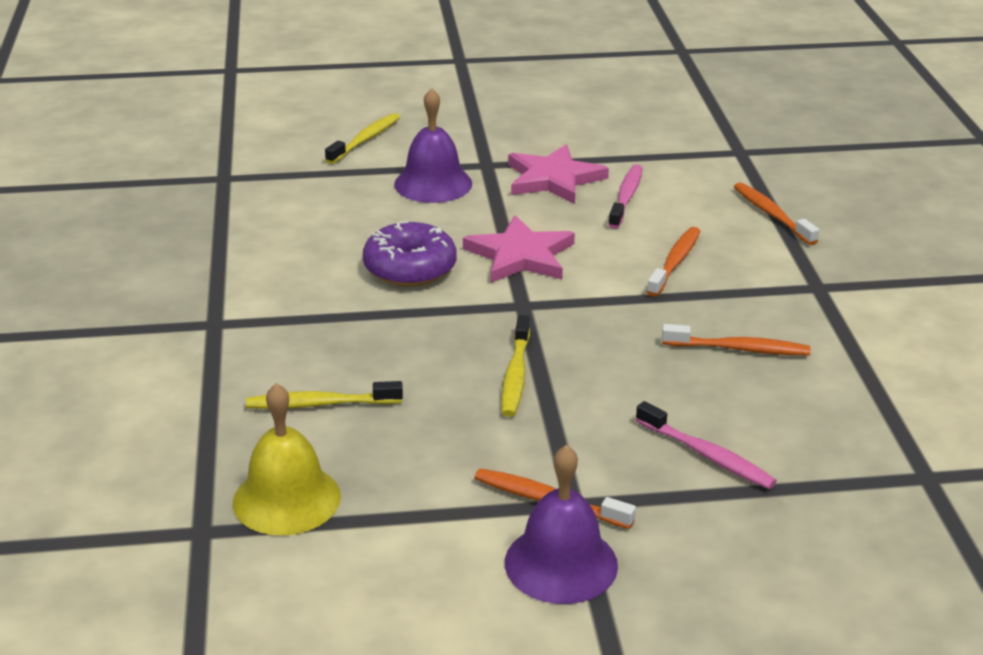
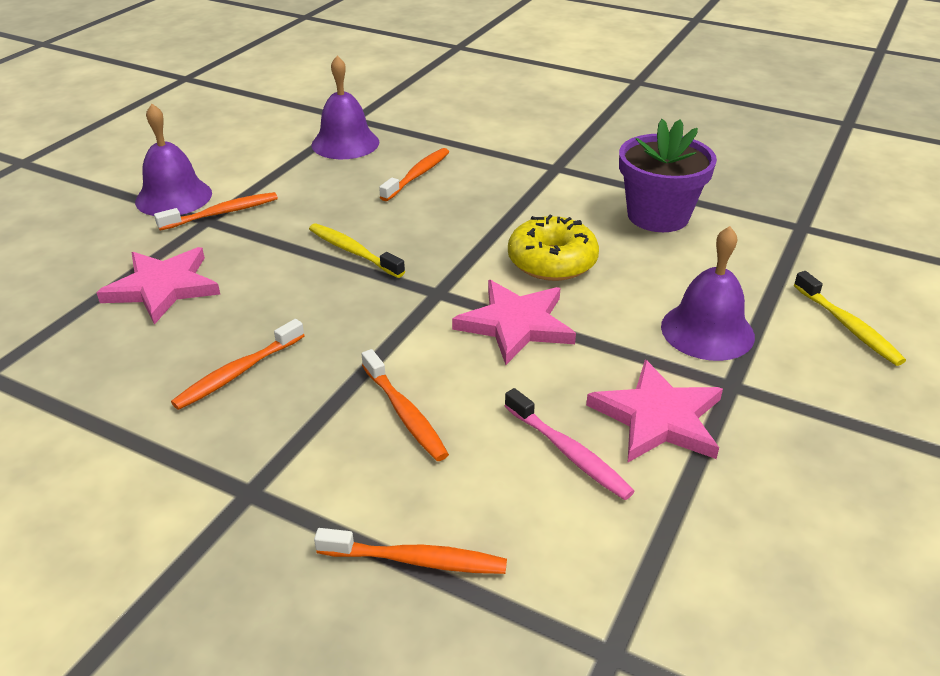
camera: 125 degrees right, 5 degrees up
yellow bell [233,383,341,536] -> purple bell [311,56,379,159]
yellow toothbrush [246,381,403,409] -> orange toothbrush [379,148,449,201]
purple donut [363,221,457,287] -> yellow donut [508,215,599,281]
pink toothbrush [636,401,777,489] -> pink star [96,247,220,325]
none -> purple flower pot [619,119,717,232]

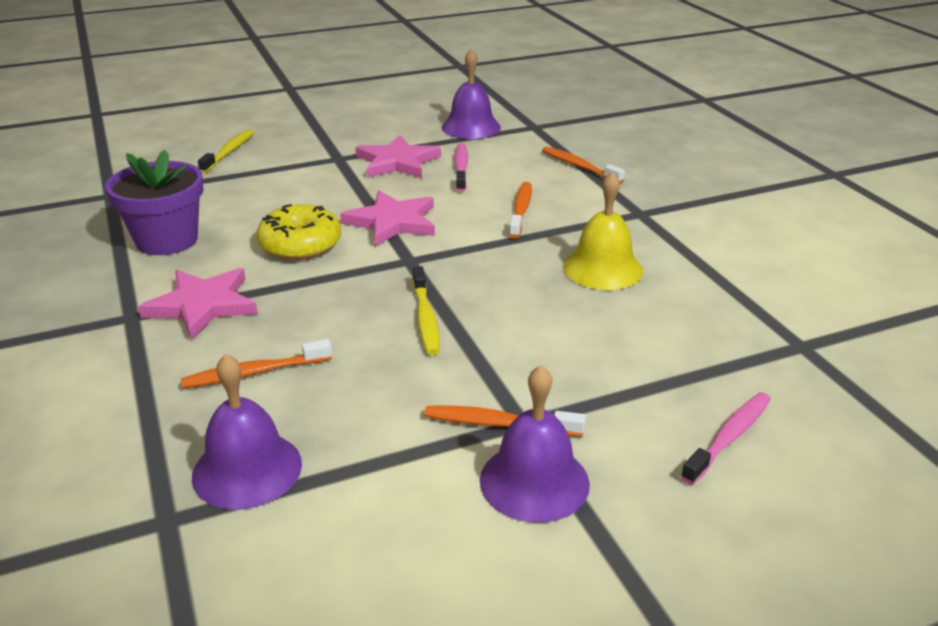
camera: 140 degrees left, 5 degrees down
pink star [96,247,220,325] -> pink star moved to [138,268,258,340]
orange toothbrush [171,319,305,410] -> yellow bell [563,171,643,290]
purple bell [661,226,755,361] -> purple bell moved to [442,49,501,139]
none -> pink toothbrush [681,392,771,485]

